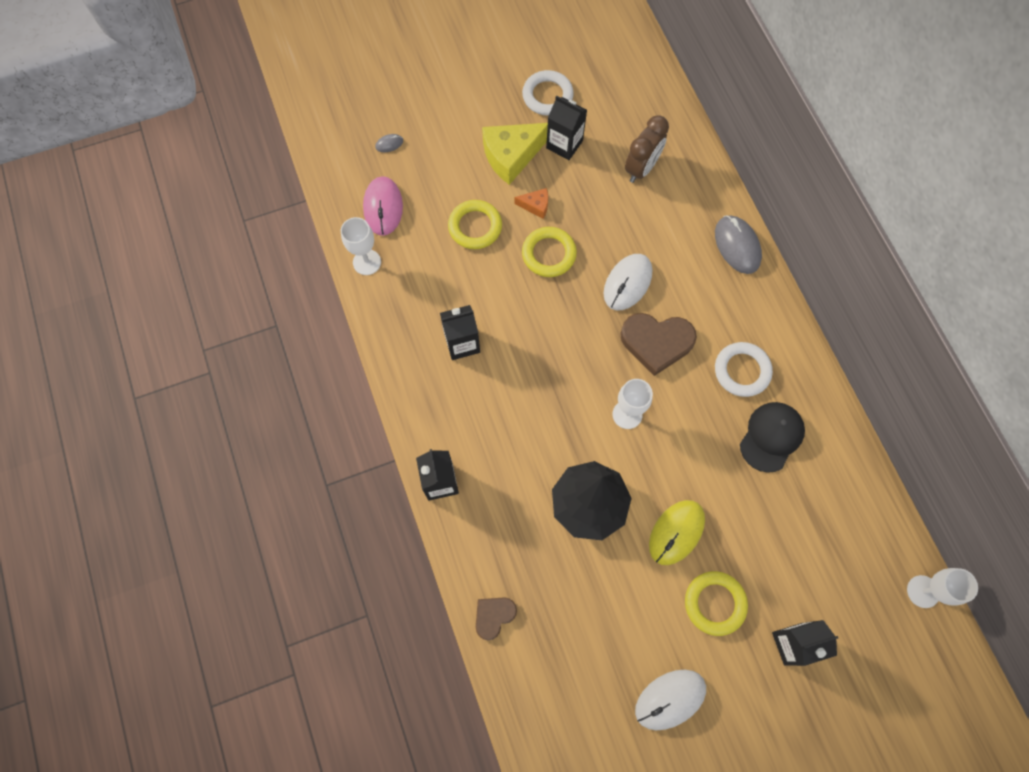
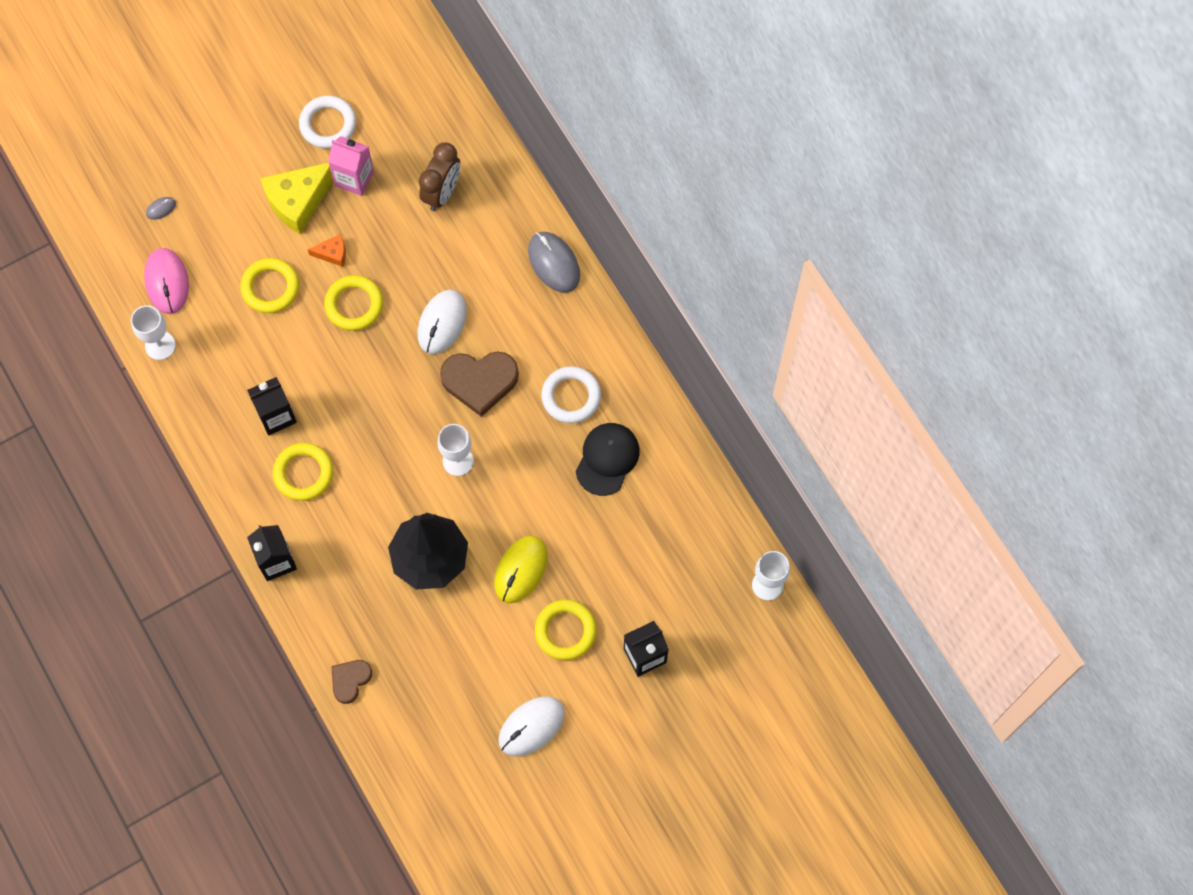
camera: 10 degrees left, 0 degrees up
black carton [546,95,587,160] -> pink carton [328,136,374,196]
none -> yellow ring [273,443,333,501]

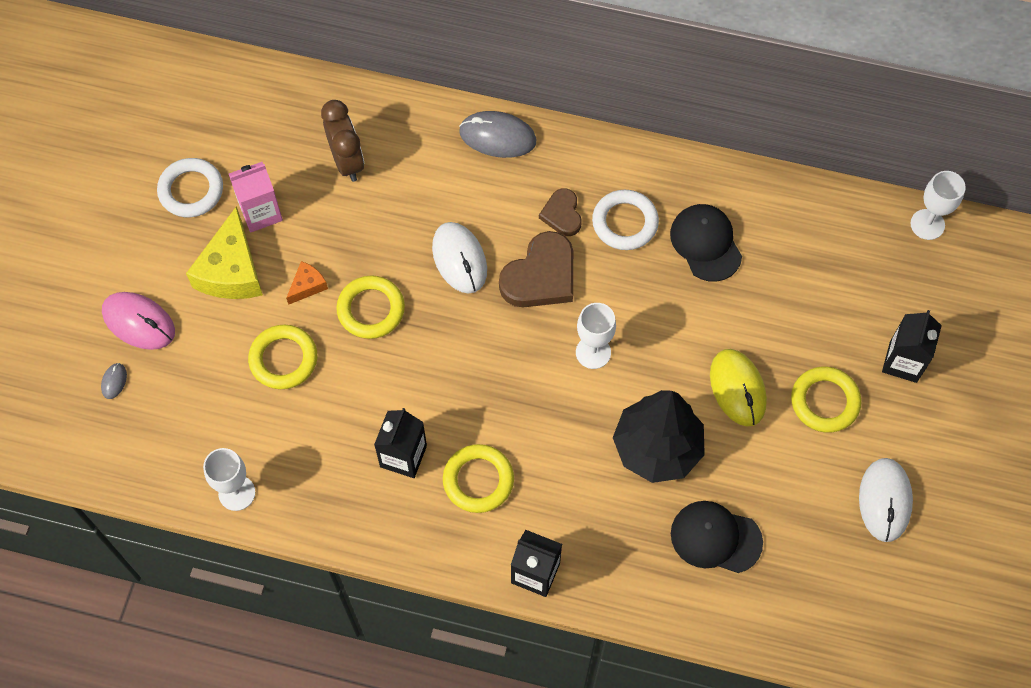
camera: 45 degrees left, 5 degrees down
pink mouse [144,248,189,314] -> pink mouse moved to [102,292,175,350]
brown heart [331,660,372,704] -> brown heart moved to [539,188,582,236]
none -> black cap [671,501,763,573]

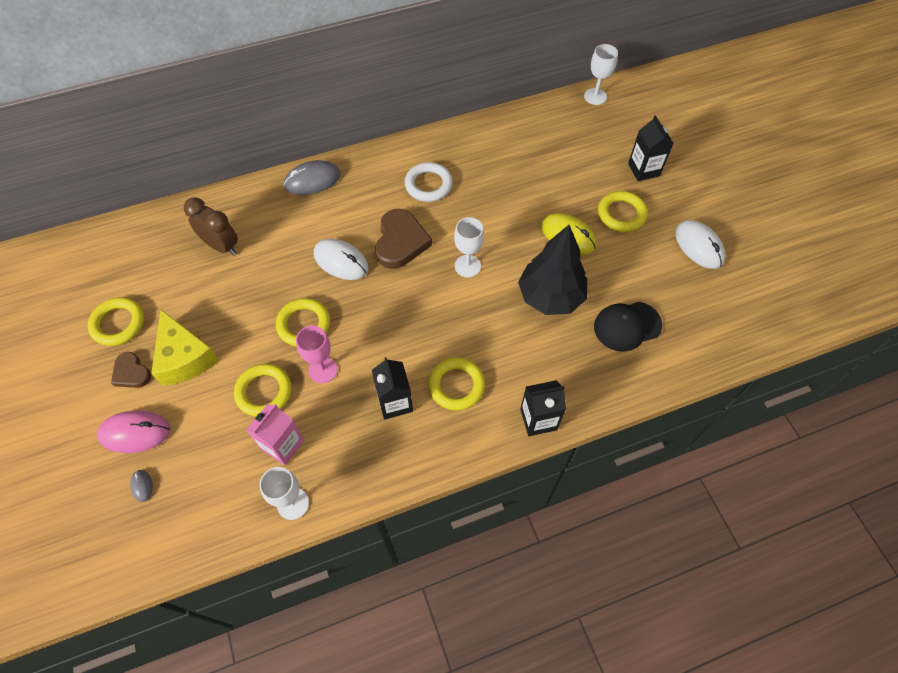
camera: 35 degrees left, 5 degrees down
white ring [157,158,223,217] -> yellow ring [88,297,144,346]
pink carton [229,162,283,232] -> pink carton moved to [246,404,304,465]
orange cheese [286,261,328,305] -> none
brown heart [539,188,582,236] -> brown heart moved to [111,352,151,388]
black cap [670,204,742,282] -> none
none -> pink goblet [296,325,338,383]

